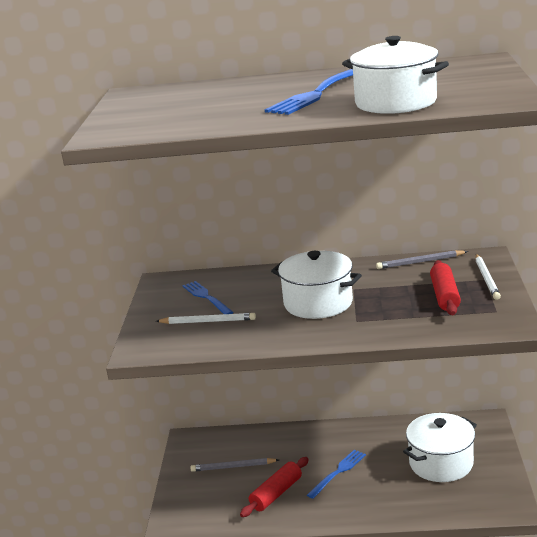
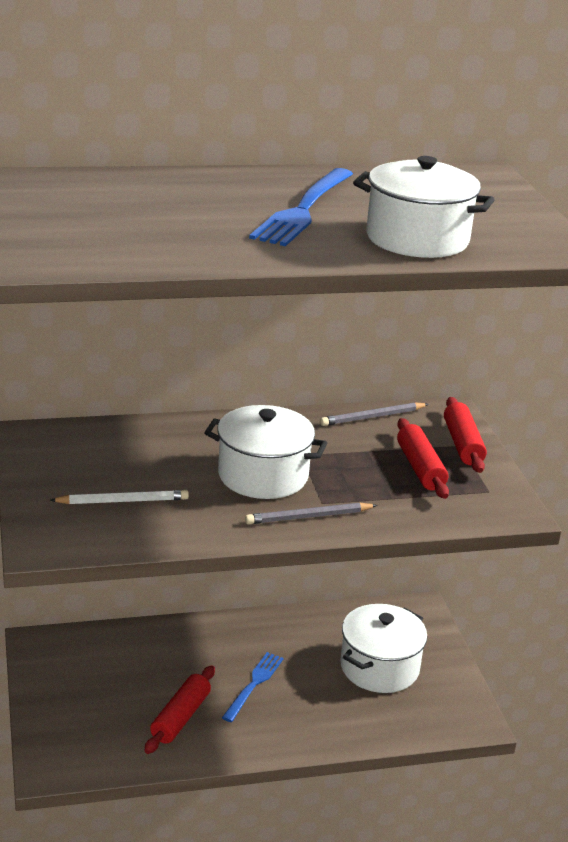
camera: 20 degrees left, 5 degrees up
blue fork [182,281,233,314] -> none
grey pencil [191,458,279,472] -> grey pencil moved to [245,503,377,524]
white pencil [475,254,501,300] -> red rolling pin [444,397,487,473]

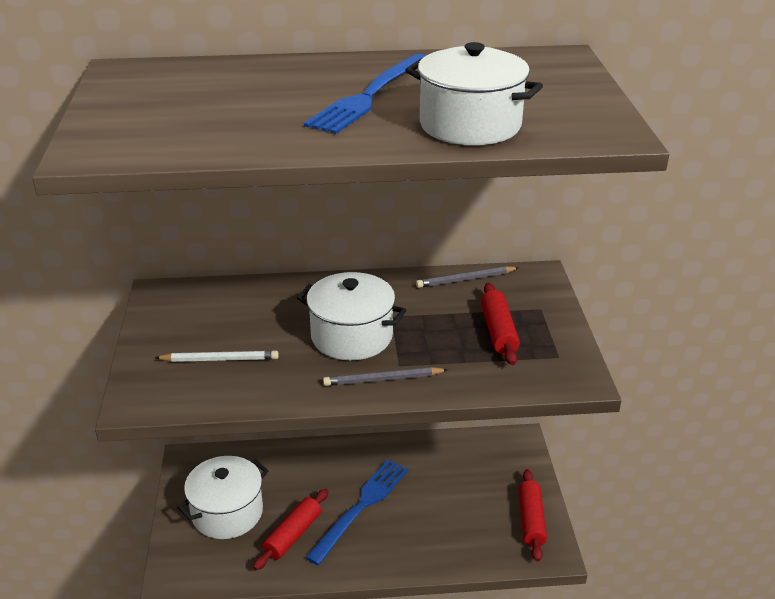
camera: 10 degrees right, 5 degrees up
blue fork [222,652,284,722] -> blue fork [305,459,409,565], size x1.60
white pot [340,604,427,693] -> white pot moved to [177,456,268,539]
red rolling pin [444,397,487,473] -> red rolling pin moved to [518,469,547,561]

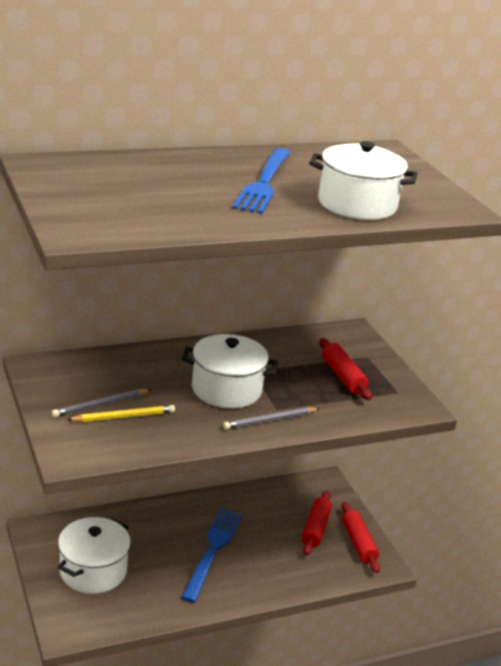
camera: 20 degrees left, 5 degrees down
white pencil [155,350,279,362] -> yellow pencil [67,405,175,422]
red rolling pin [253,489,329,570] -> red rolling pin moved to [302,491,332,555]
grey pencil [416,266,519,288] -> grey pencil moved to [52,389,152,418]

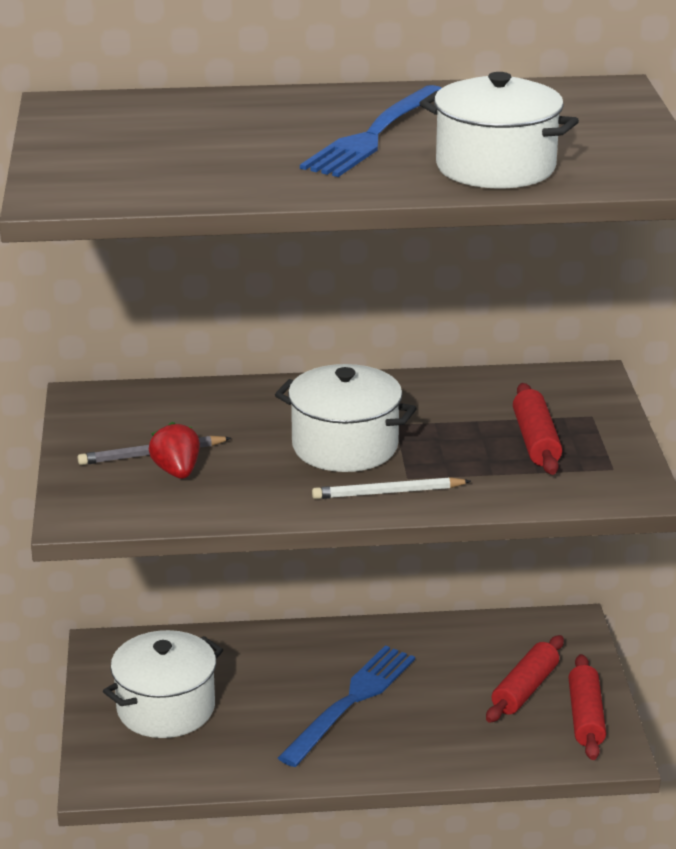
camera: 20 degrees right, 0 degrees up
yellow pencil [67,405,175,422] -> red strawberry [149,422,200,479]
grey pencil [223,407,320,430] -> white pencil [312,477,471,499]

